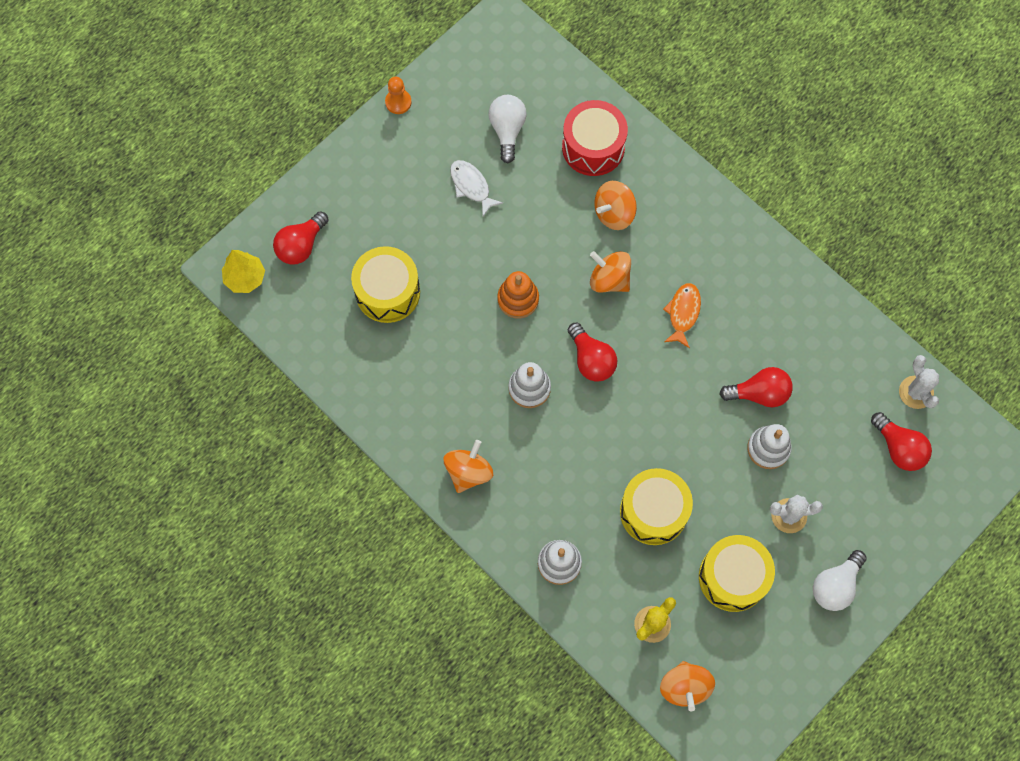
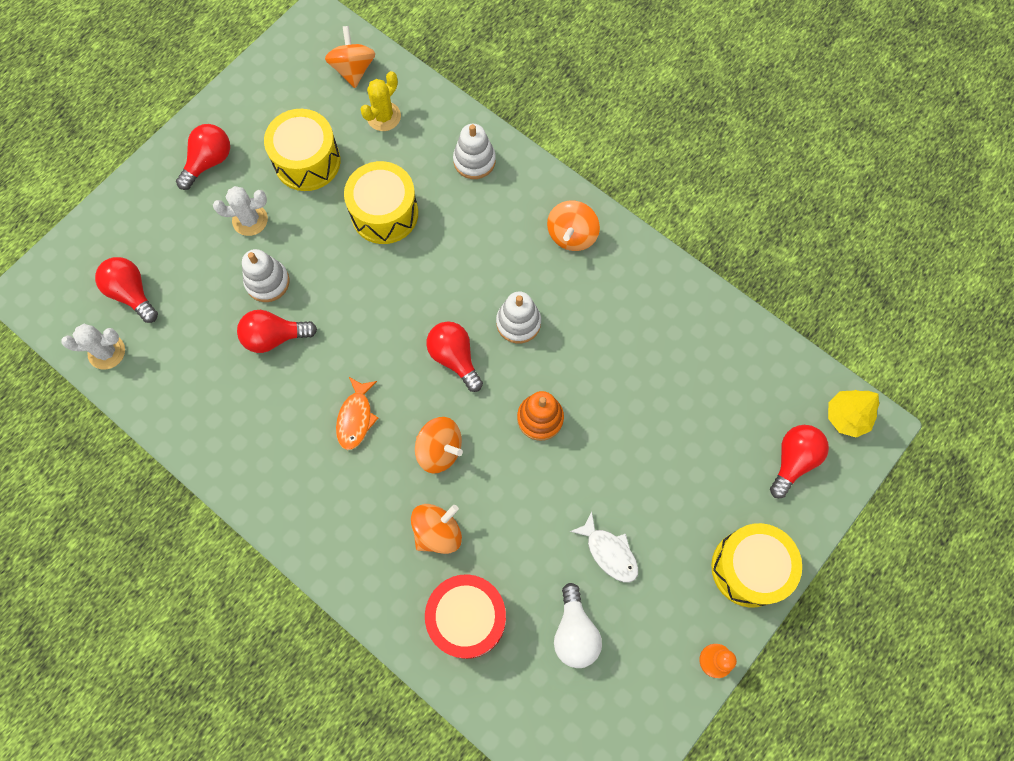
camera: 175 degrees right, 0 degrees up
yellow drum [351,246,420,323] -> yellow drum moved to [711,523,802,607]
white light bulb [813,550,867,611] -> red light bulb [176,124,230,190]
white cactus [899,355,939,409] -> white cactus turned 75 degrees counterclockwise [61,324,125,369]

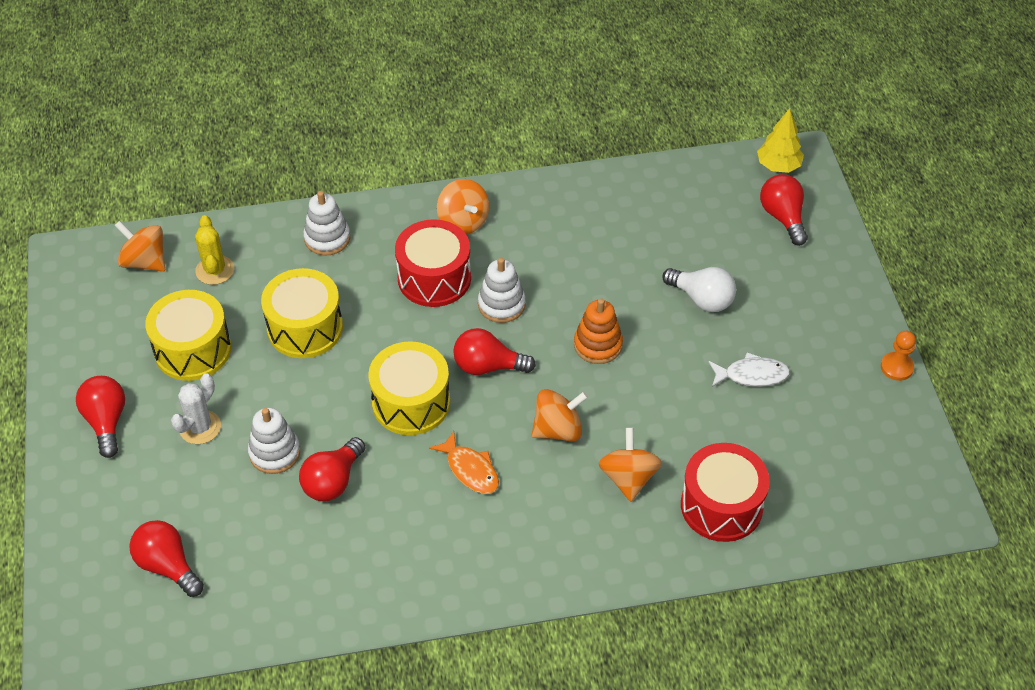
camera: 50 degrees left, 20 degrees down
white cactus [61,324,125,369] -> none
red light bulb [95,257,158,323] -> red light bulb turned 45 degrees clockwise [129,520,204,597]
white light bulb [554,583,602,668] -> white light bulb moved to [662,267,736,312]
yellow drum [711,523,802,607] -> yellow drum moved to [368,341,450,435]
none -> red drum [395,219,471,307]

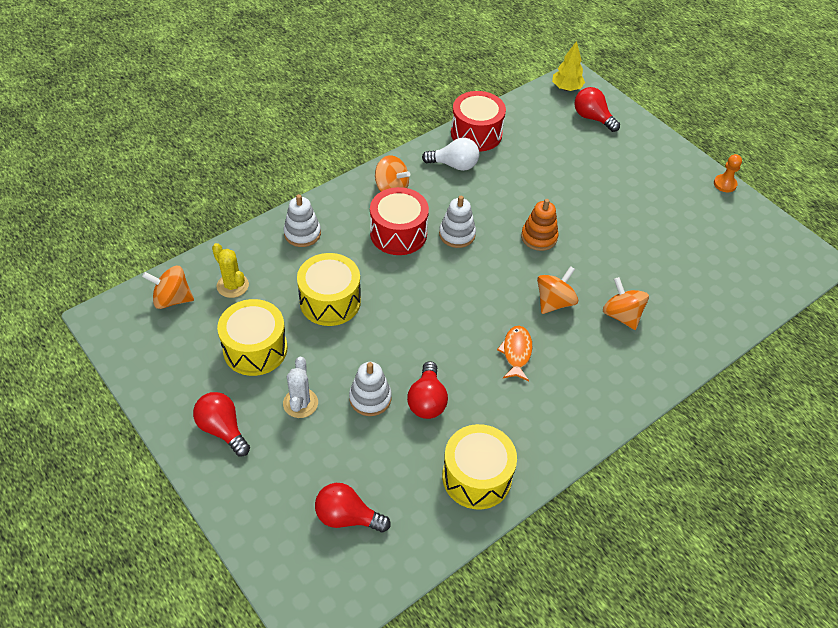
camera: 30 degrees left, 0 degrees up
yellow drum [368,341,450,435] -> yellow drum moved to [442,424,517,509]
orange fish [429,431,499,494] -> orange fish turned 105 degrees counterclockwise [497,326,532,381]
red light bulb [453,328,536,375] -> none
white light bulb [662,267,736,312] -> white light bulb moved to [422,137,479,171]
red drum [681,443,770,542] -> red drum moved to [451,91,506,152]
white fish [709,352,790,387] -> none

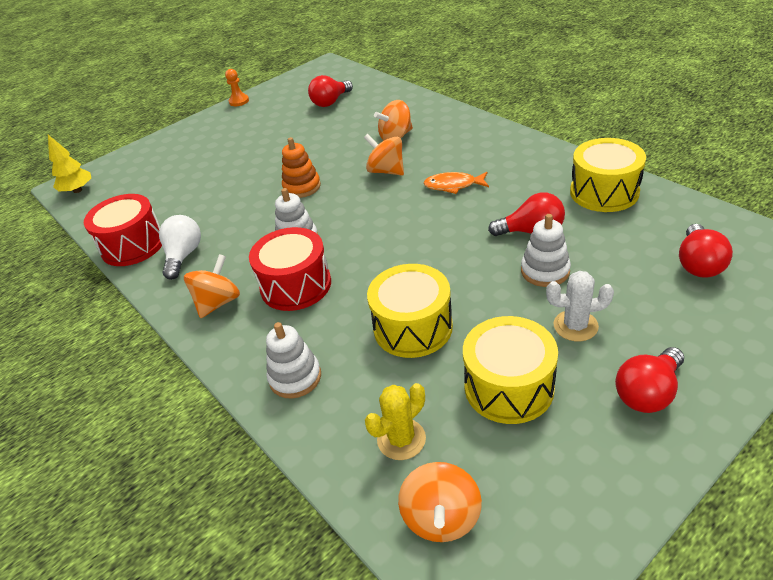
camera: 85 degrees left, 10 degrees down
red light bulb [574,87,620,132] -> red light bulb moved to [308,75,353,107]

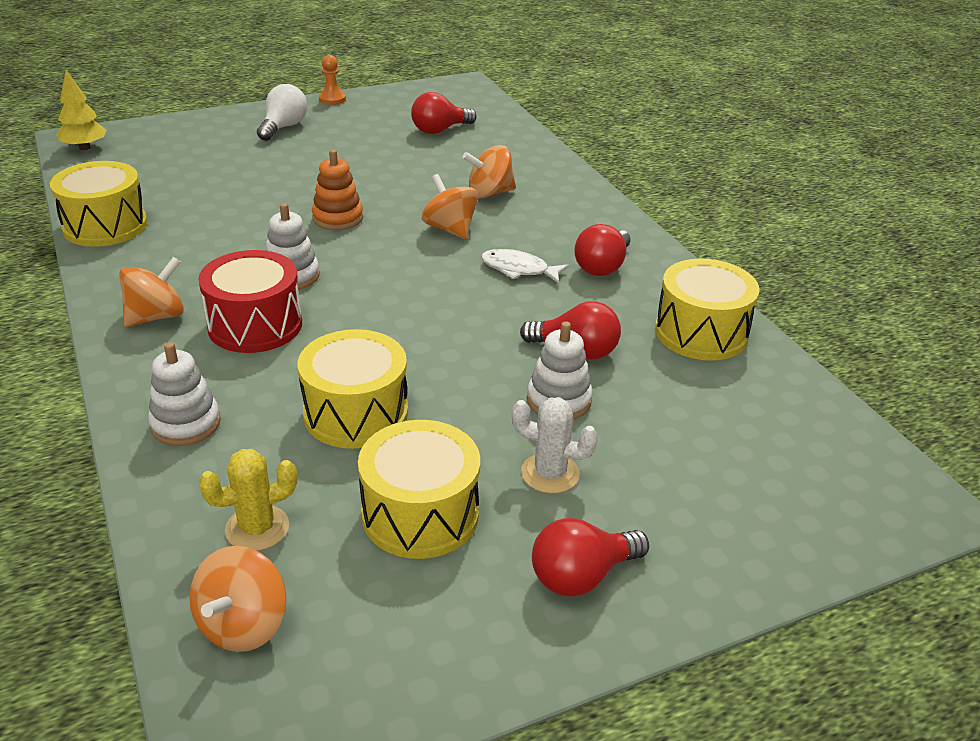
camera: 10 degrees right, 5 degrees down
red drum [84,194,162,266] -> yellow drum [50,161,148,247]
white light bulb [159,215,201,280] -> white light bulb moved to [257,84,307,141]
orange fish [424,172,489,194] -> white fish [481,249,569,283]
red light bulb [679,224,733,278] -> red light bulb moved to [574,224,630,276]

